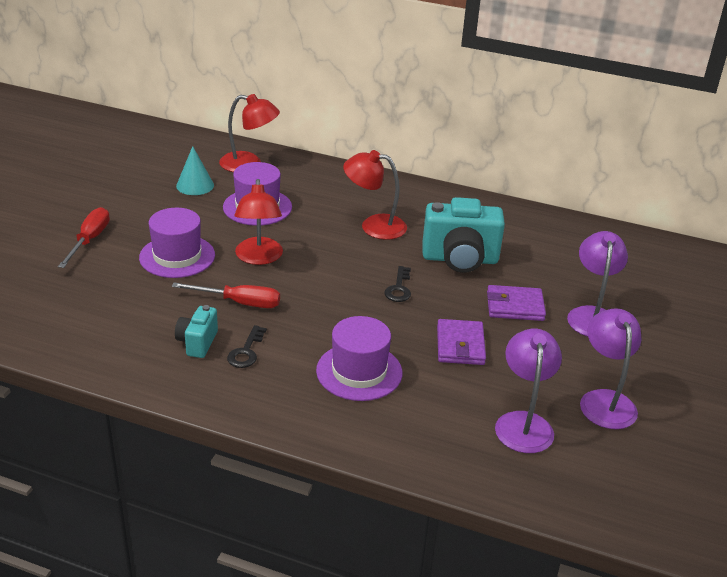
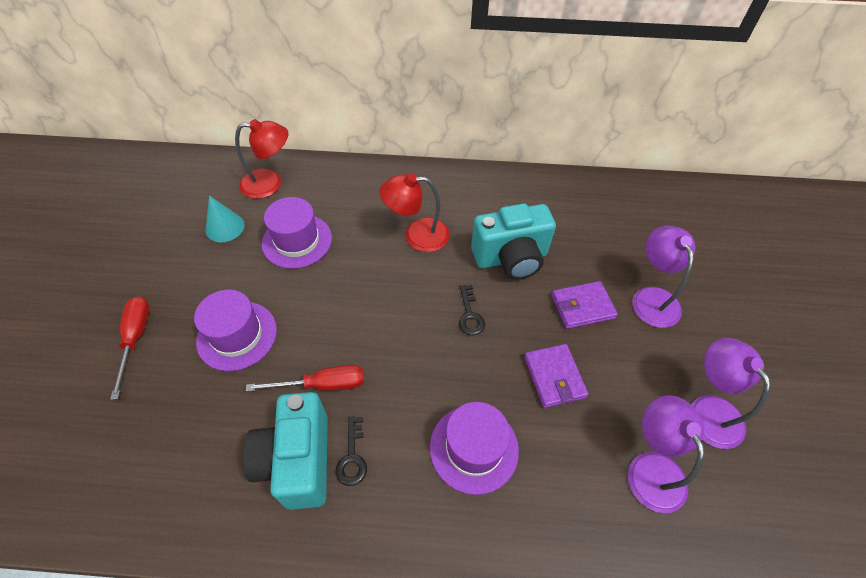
camera: 15 degrees left, 20 degrees up
turquoise camera [175,305,218,358] -> turquoise camera [242,392,328,510], size x1.90
red lamp [235,179,283,265] -> none

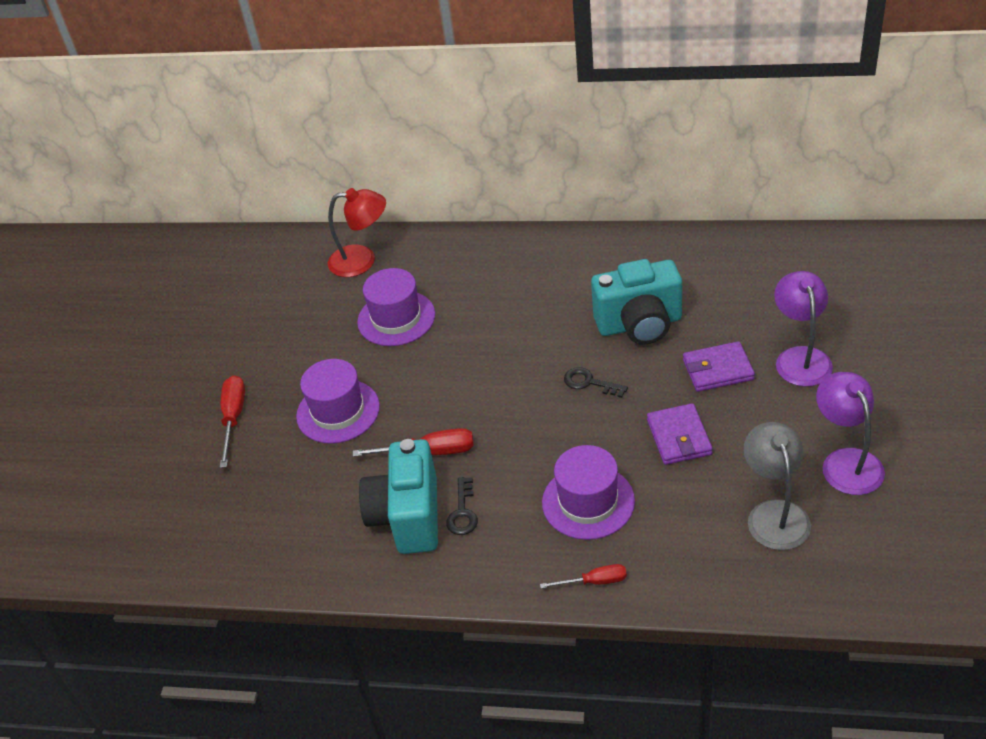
camera: 10 degrees right, 10 degrees down
turquoise cone [206,195,245,242] -> none
red lamp [380,173,450,252] -> none
black key [459,285,485,335] -> black key turned 120 degrees clockwise [564,367,628,398]
purple lamp [628,395,705,513] -> grey lamp [743,422,811,550]
none -> red screwdriver [540,564,627,589]

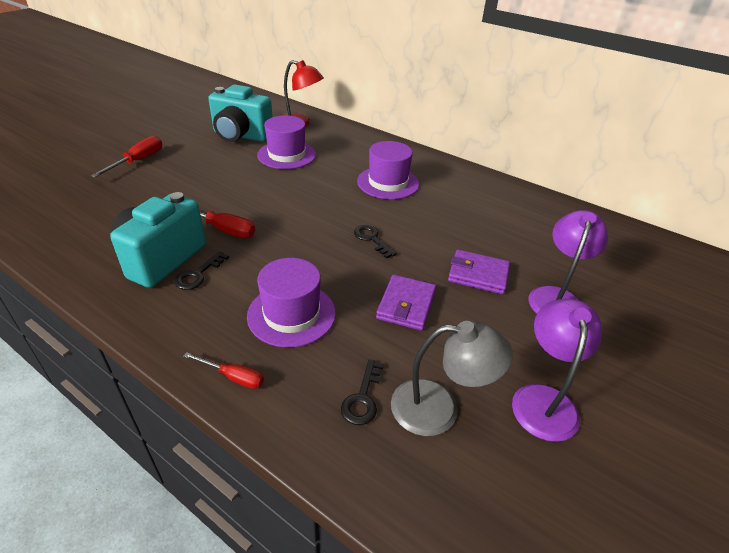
camera: 20 degrees right, 5 degrees down
purple hat [296,359,380,444] -> purple hat moved to [357,141,419,199]
turquoise camera [591,259,682,345] -> turquoise camera moved to [208,84,272,142]
grey lamp [743,422,811,550] -> grey lamp turned 75 degrees clockwise [391,321,513,436]
none -> black key [341,359,384,425]

